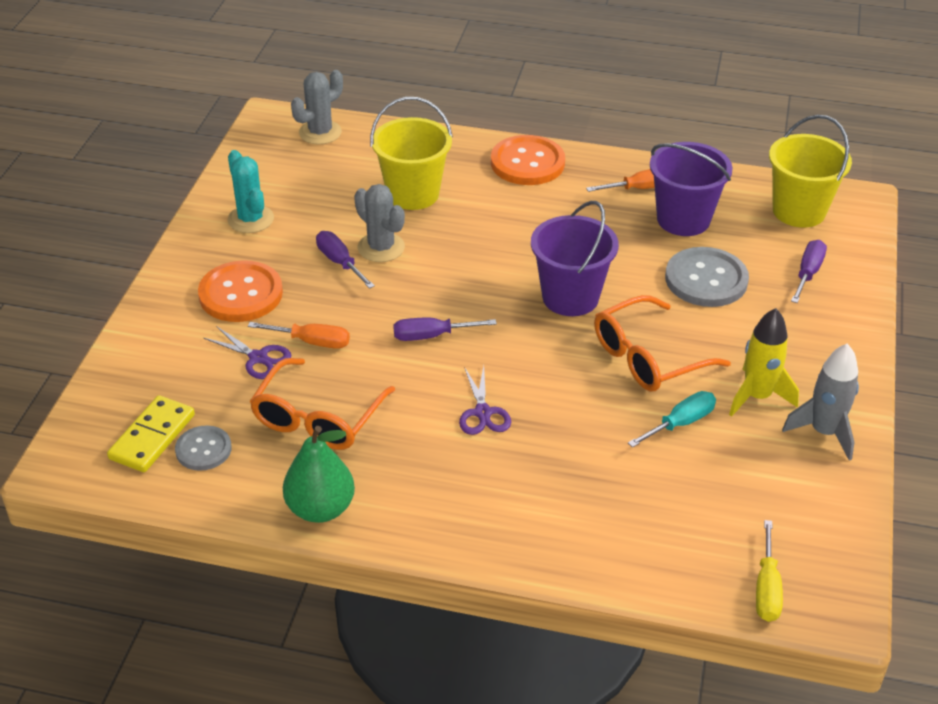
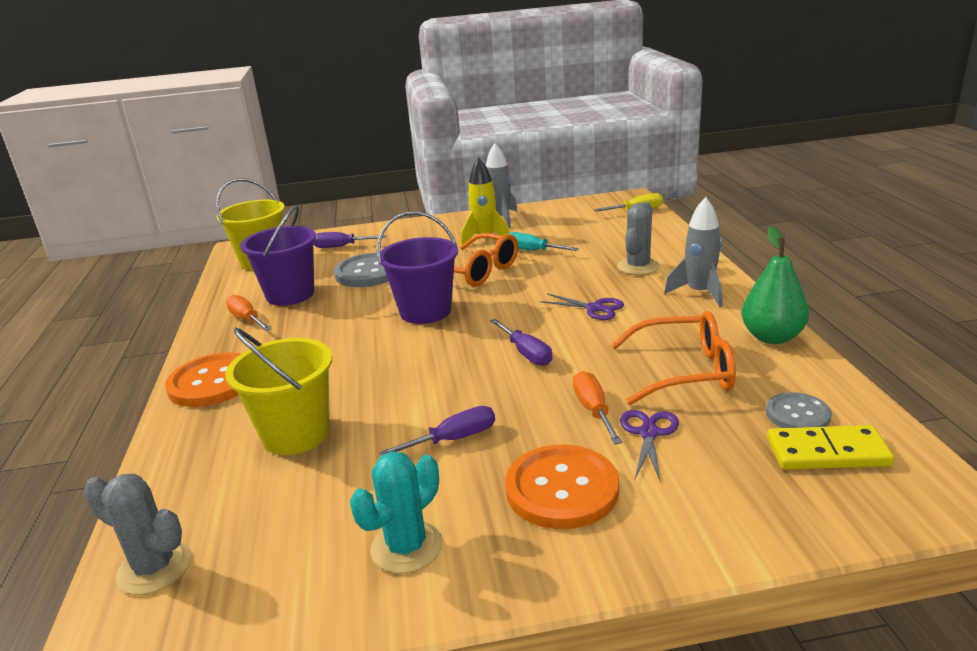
camera: 110 degrees left, 15 degrees down
purple screwdriver [316,231,375,289] -> purple screwdriver turned 150 degrees counterclockwise [379,406,495,455]
grey cactus [354,184,405,262] -> grey cactus moved to [617,202,660,275]
purple scissors [459,366,511,435] -> purple scissors turned 60 degrees clockwise [540,293,624,320]
none -> grey rocket [664,197,723,307]

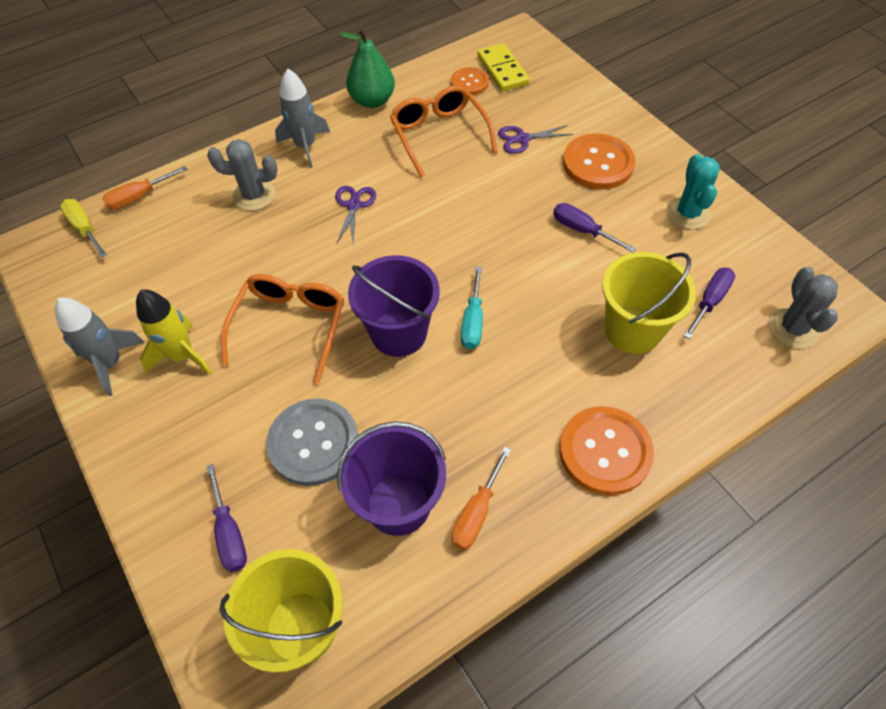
camera: 115 degrees left, 30 degrees up
turquoise cactus [350,451,442,574] -> turquoise cactus turned 75 degrees clockwise [666,154,720,230]
purple screwdriver [490,319,552,366] -> purple screwdriver moved to [684,268,735,339]
turquoise screwdriver [508,232,579,251] -> turquoise screwdriver moved to [461,266,483,349]
orange screwdriver [573,371,622,444] -> orange screwdriver moved to [102,166,187,210]
grey button [766,392,831,428] -> orange button [451,67,489,95]

